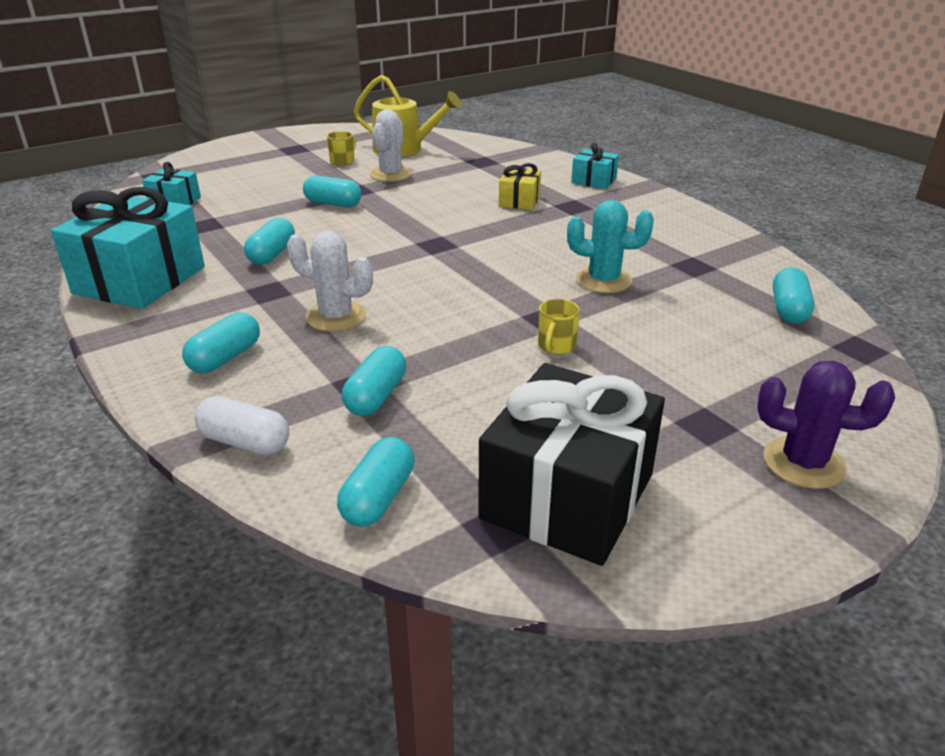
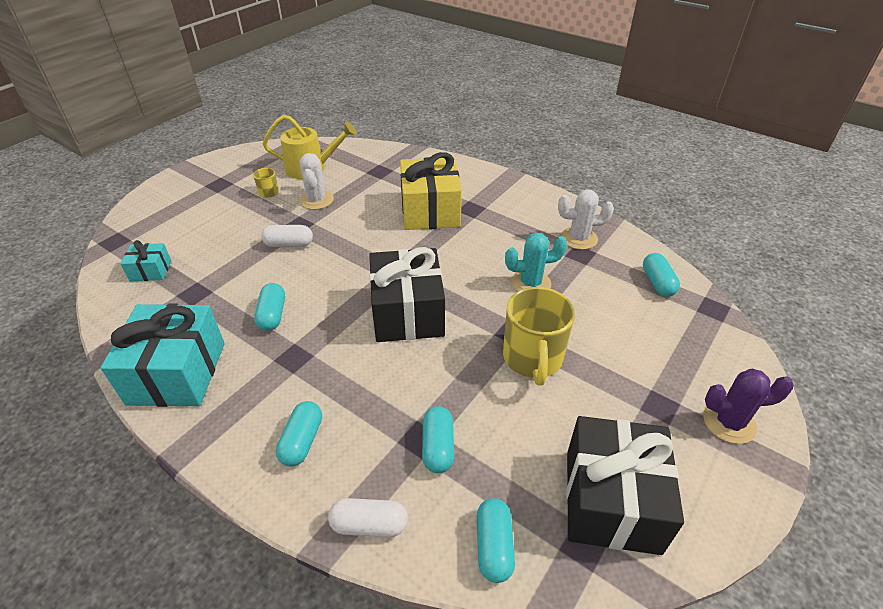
camera: 20 degrees left, 10 degrees up
white cactus [287,231,373,332] -> white cactus moved to [558,189,614,250]
turquoise capsule [303,175,361,207] -> white capsule [261,225,313,247]
yellow gift [499,163,541,210] -> yellow gift [400,152,462,230], size x2.06
yellow mug [538,299,580,354] -> yellow mug [503,287,575,386], size x2.20
turquoise gift [571,143,619,189] -> none
none -> black gift [369,247,445,342]

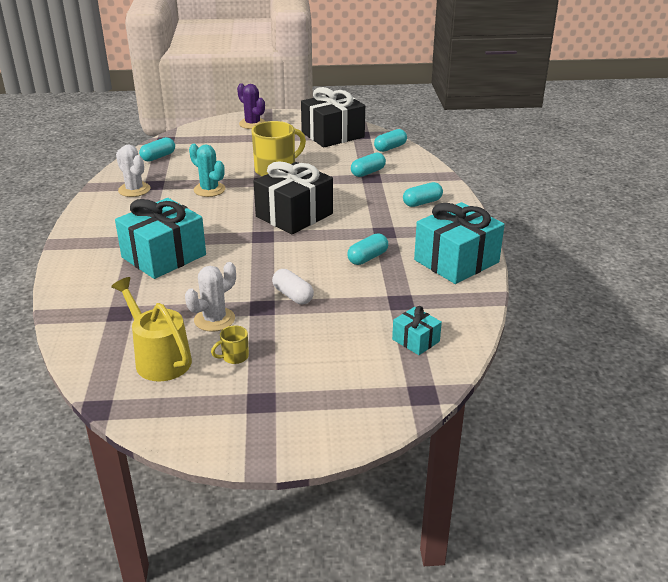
camera: 130 degrees left, 10 degrees down
white capsule [328,498,408,537] -> none
yellow gift [400,152,462,230] -> turquoise gift [115,198,206,279]

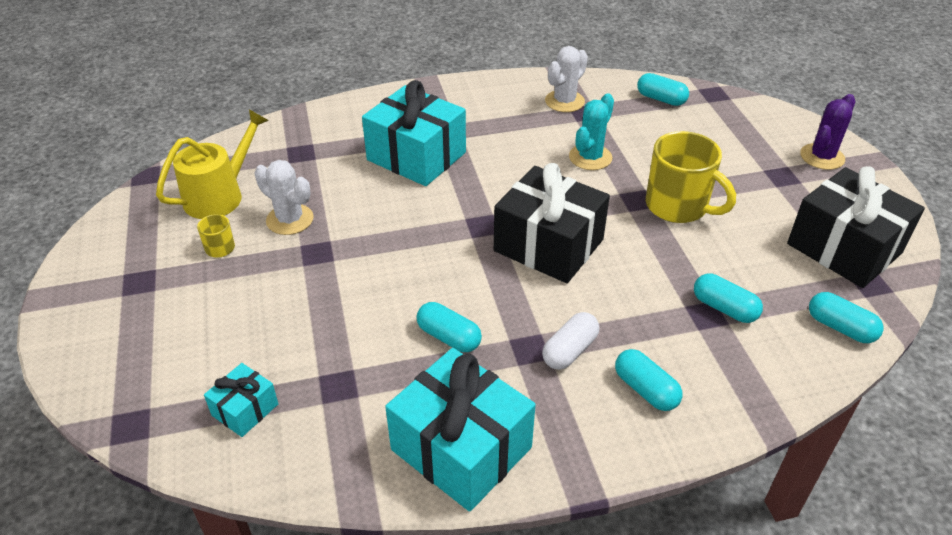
camera: 80 degrees right, 10 degrees up
white capsule [272,269,314,304] -> white capsule moved to [542,312,599,370]

